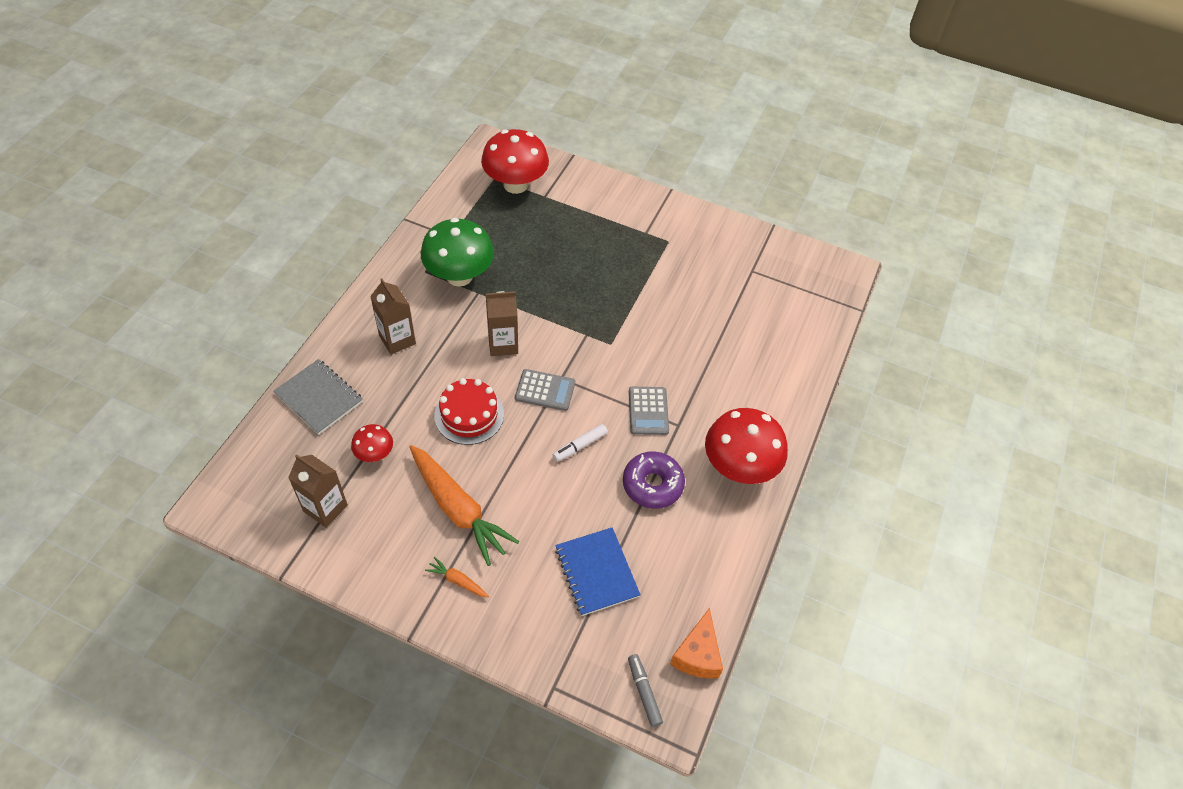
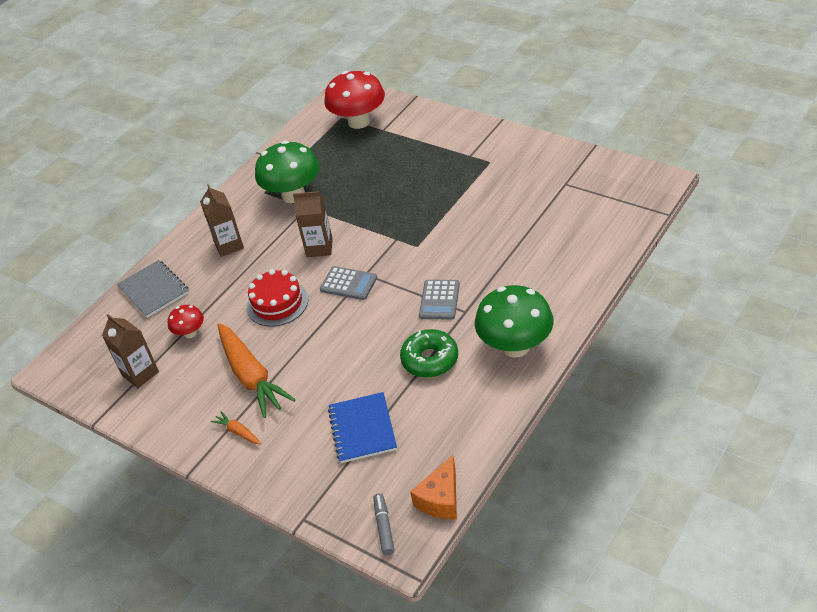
camera: 20 degrees right, 10 degrees down
white marker [553,424,608,462] -> none
purple donut [623,451,685,509] -> green donut [400,329,458,378]
red mushroom [705,408,788,484] -> green mushroom [475,285,554,358]

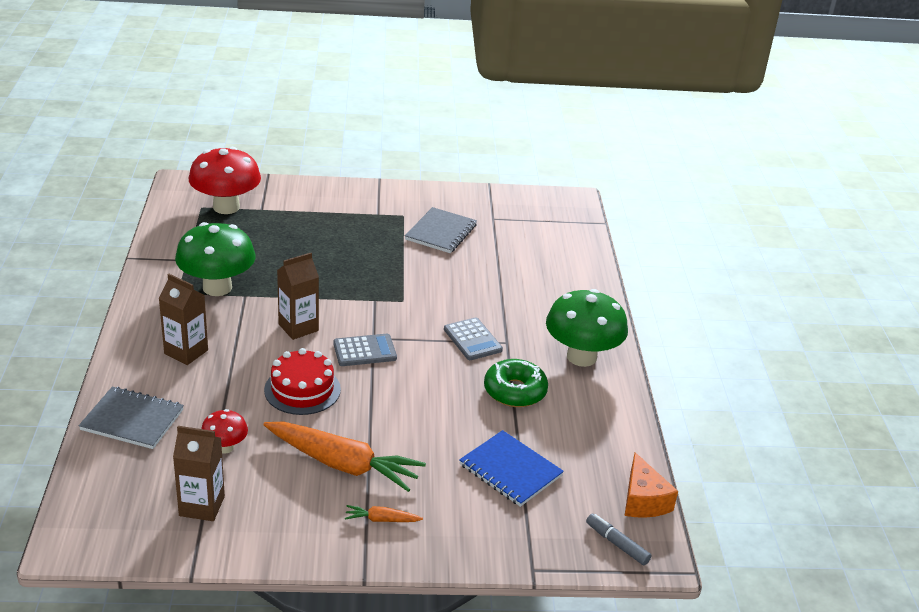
camera: 45 degrees left, 10 degrees down
none -> grey notebook [405,207,477,253]

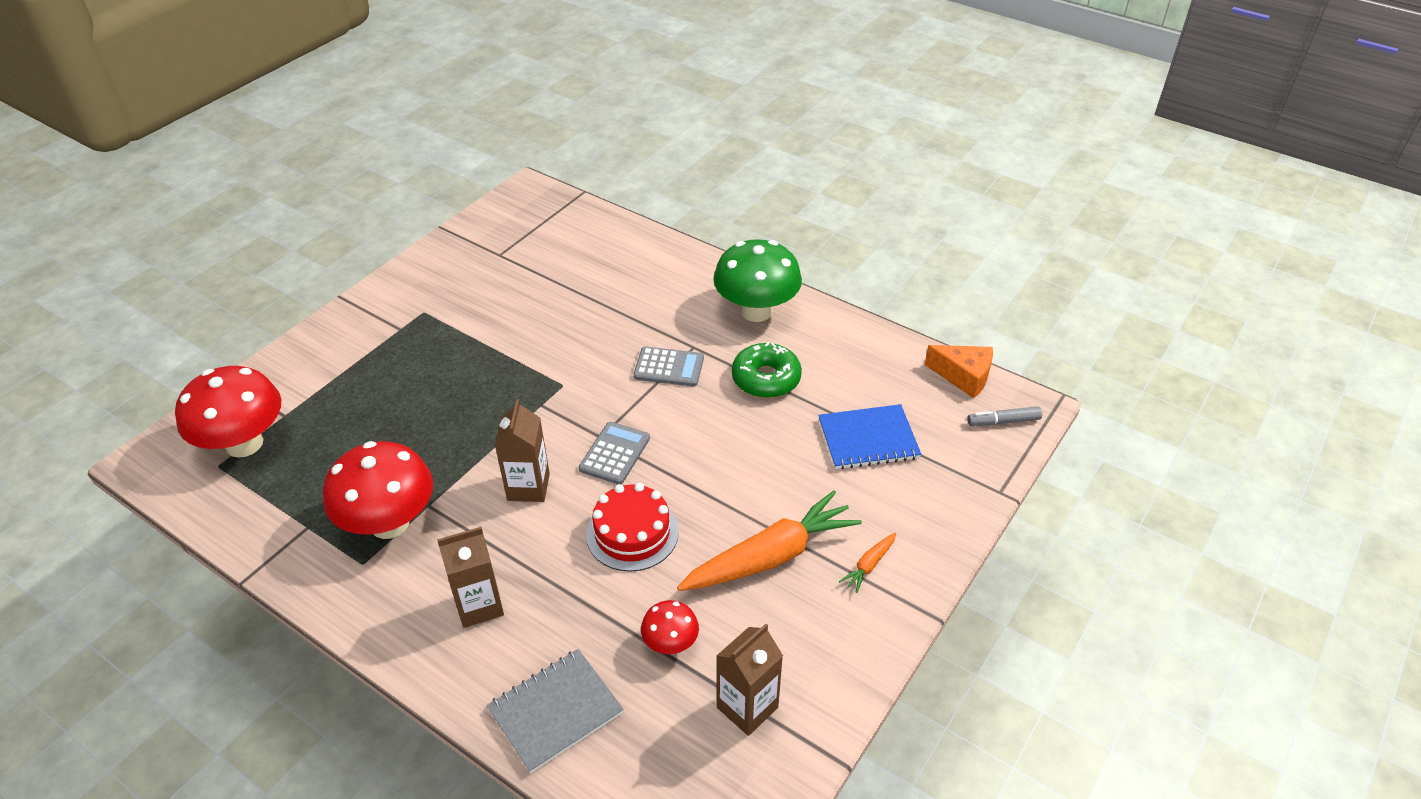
camera: 50 degrees left, 10 degrees up
green mushroom [175,222,256,296] -> red mushroom [323,441,433,539]
grey notebook [405,207,477,253] -> none

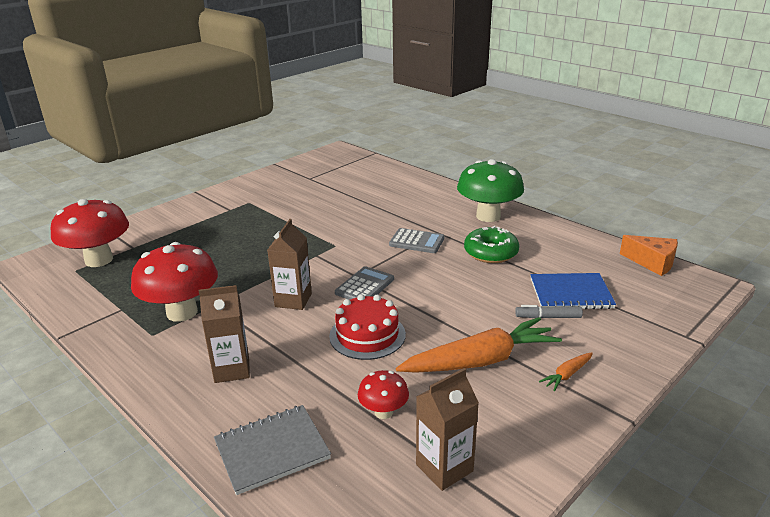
camera: 10 degrees right, 15 degrees down
grey marker [967,406,1042,426] -> grey marker moved to [515,305,583,318]

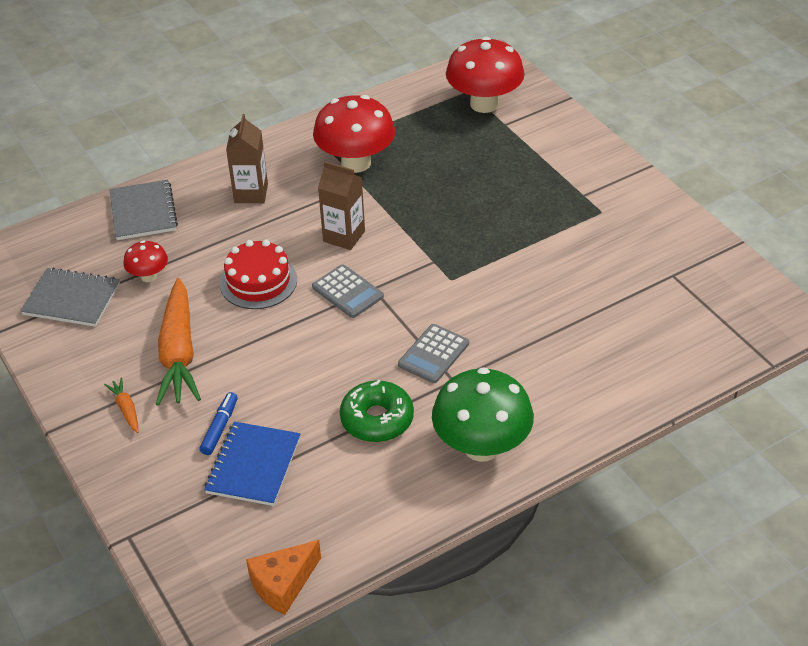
camera: 105 degrees right, 15 degrees up
brown carton [416,368,479,491] -> grey notebook [21,267,120,327]
grey marker [515,305,583,318] -> blue marker [199,392,238,455]

